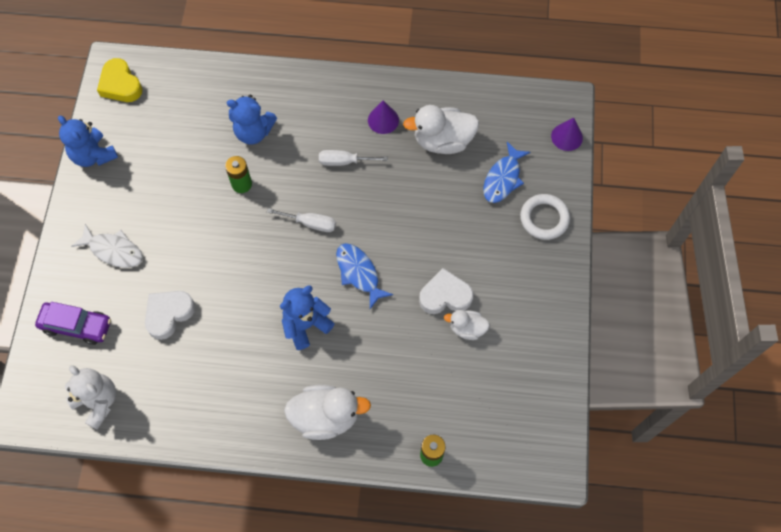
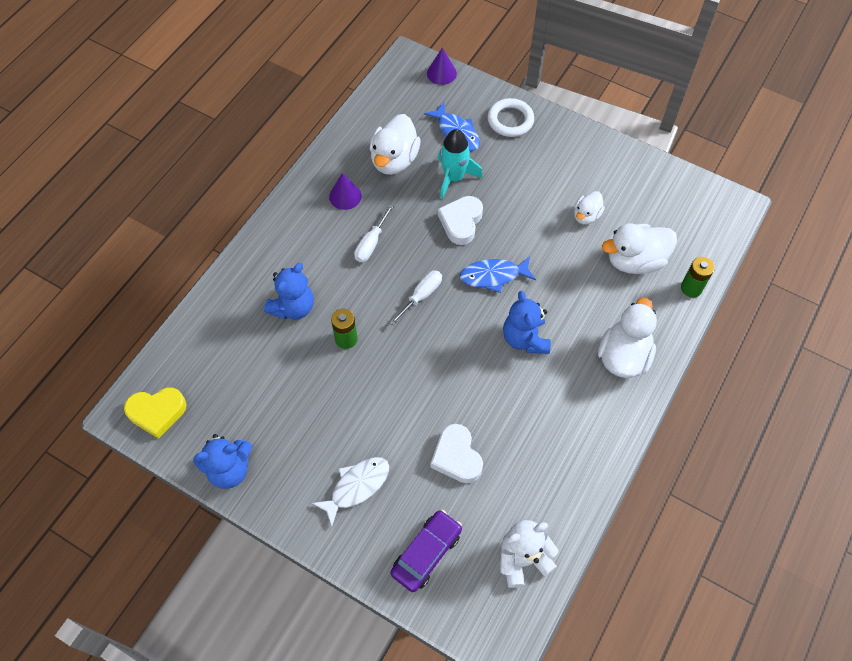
camera: 65 degrees left, 5 degrees down
white heart [419,268,473,314] -> white heart moved to [438,196,483,245]
none -> turquoise rocket [438,129,483,199]
none -> white duck [602,223,677,274]

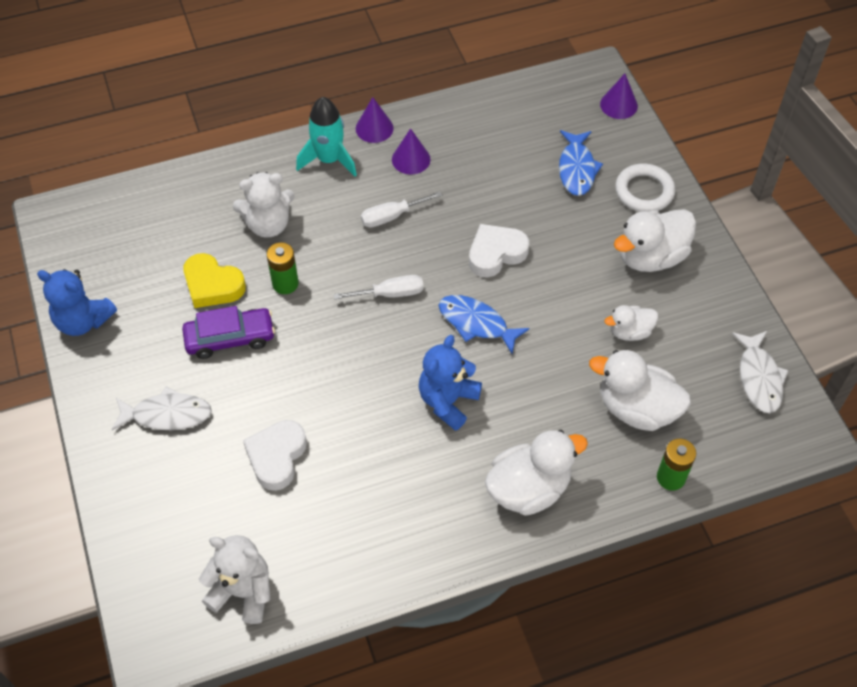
camera: 40 degrees right, 5 degrees down
yellow heart [124,387,186,439] -> yellow heart moved to [183,253,246,308]
blue teddy bear [264,263,314,320] -> white teddy bear [233,172,295,238]
white duck [370,114,421,175] -> white duck moved to [614,209,696,272]
purple car [390,510,462,592] -> purple car moved to [182,306,275,359]
turquoise rocket [438,129,483,199] -> turquoise rocket moved to [296,97,357,177]
none -> purple cone [356,97,394,143]
none -> white fish [732,331,789,413]

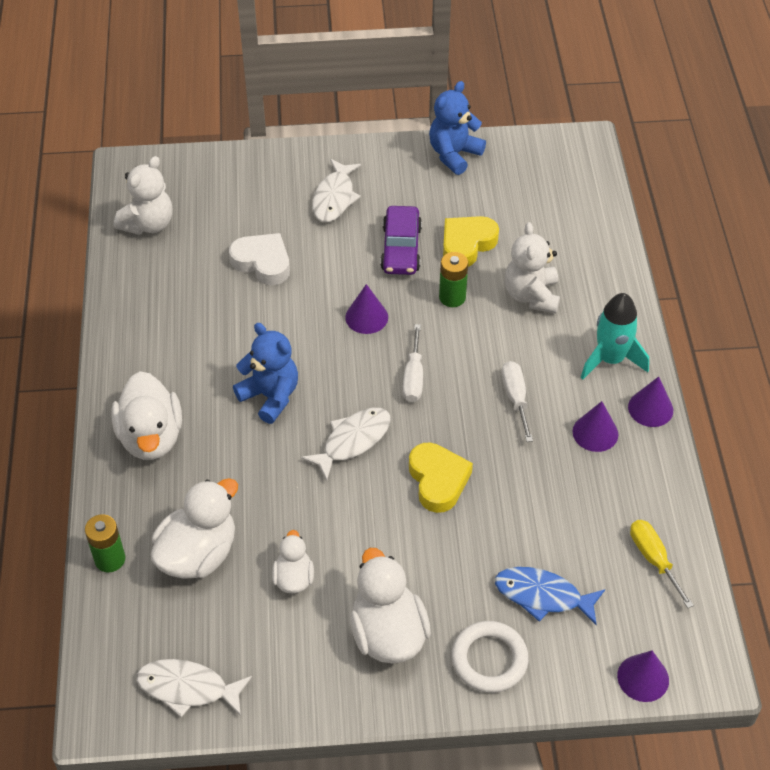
camera: 105 degrees right, 5 degrees down
blue fish [438,295,529,354] -> white fish [301,408,391,481]
white heart [469,224,529,277] -> yellow heart [409,442,473,513]
none -> purple cone [345,284,388,334]
none -> yellow screwdriver [630,520,694,608]

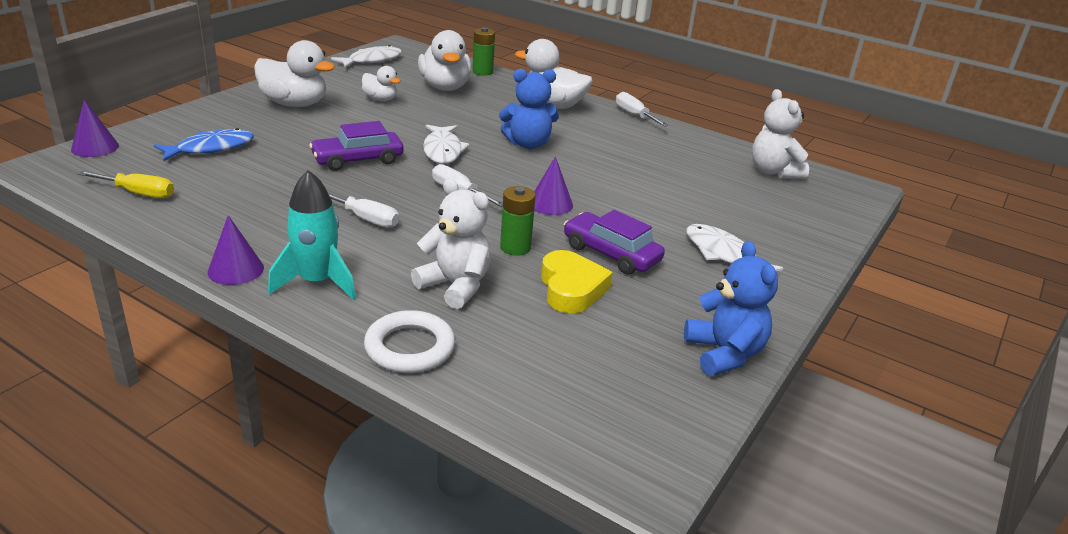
camera: 125 degrees right, 20 degrees down
white heart [229,233,290,285] -> none
yellow heart [409,442,473,513] -> purple car [309,121,403,171]
white ring [451,621,529,693] -> white ring moved to [364,310,455,373]
purple cone [573,401,618,452] -> none
none -> white screwdriver [616,92,669,127]

